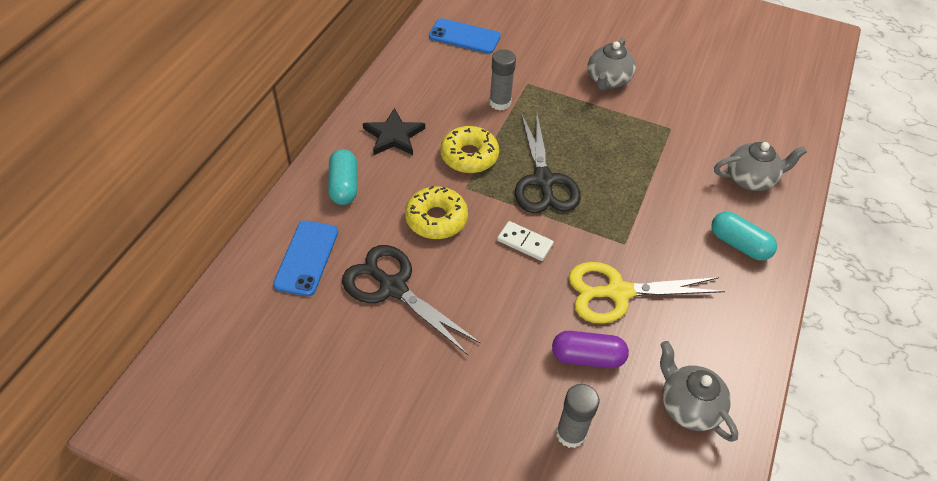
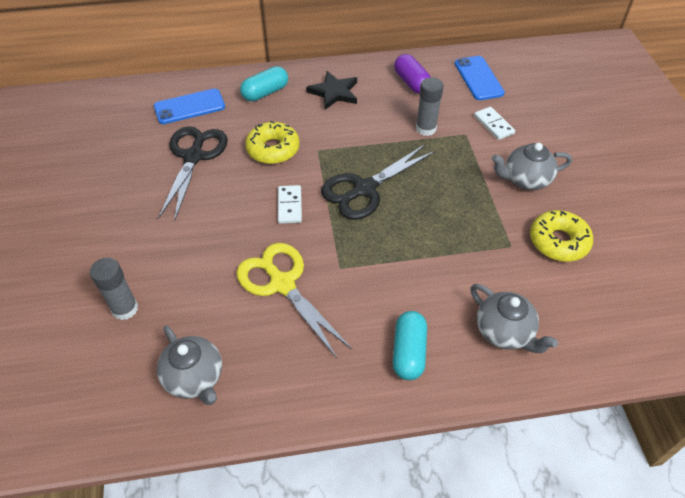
camera: 60 degrees right, 0 degrees up
yellow donut [440,126,499,173] -> yellow donut moved to [530,210,593,262]
purple capsule [552,331,629,368] -> purple capsule moved to [394,54,431,94]
grey teapot [660,341,738,442] -> grey teapot turned 120 degrees clockwise [157,325,222,405]
none -> white domino [474,107,515,140]

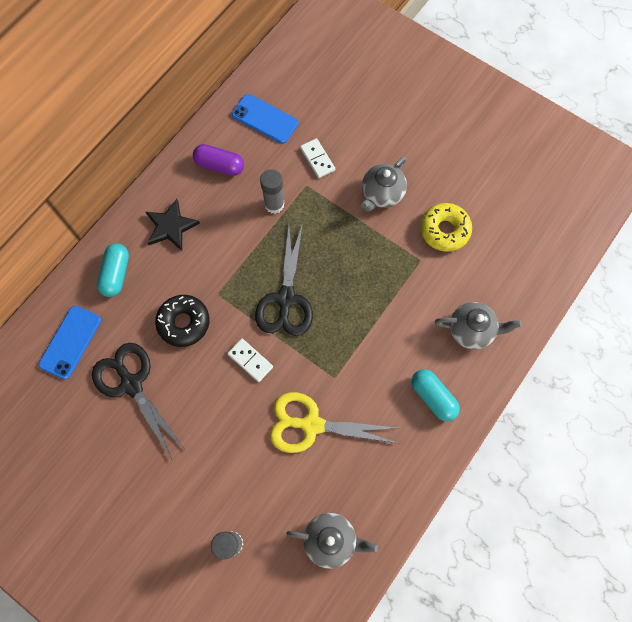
camera: 45 degrees left, 20 degrees up
yellow donut [245,121,300,164] -> black donut [155,295,210,347]
white domino [474,107,515,140] -> white domino turned 45 degrees clockwise [300,138,335,178]

